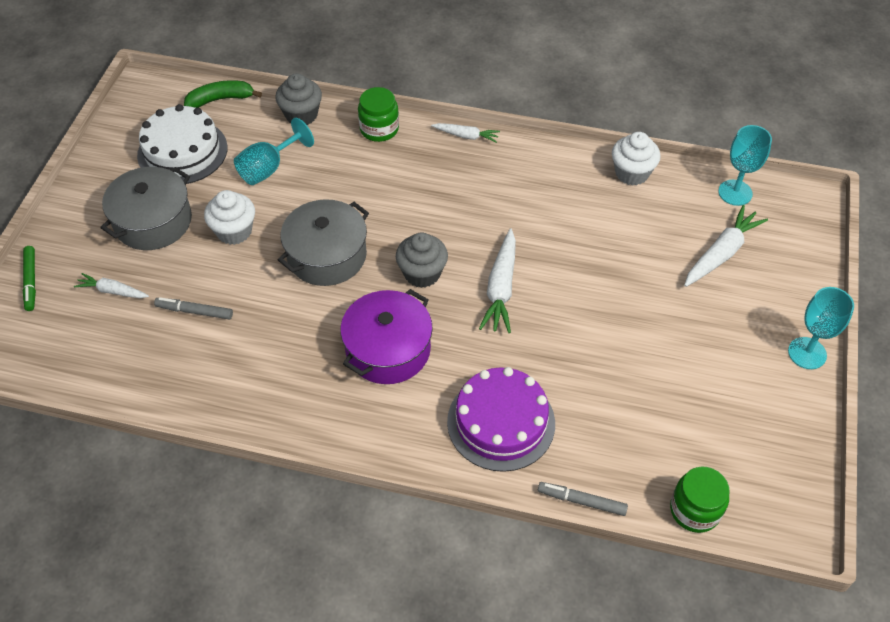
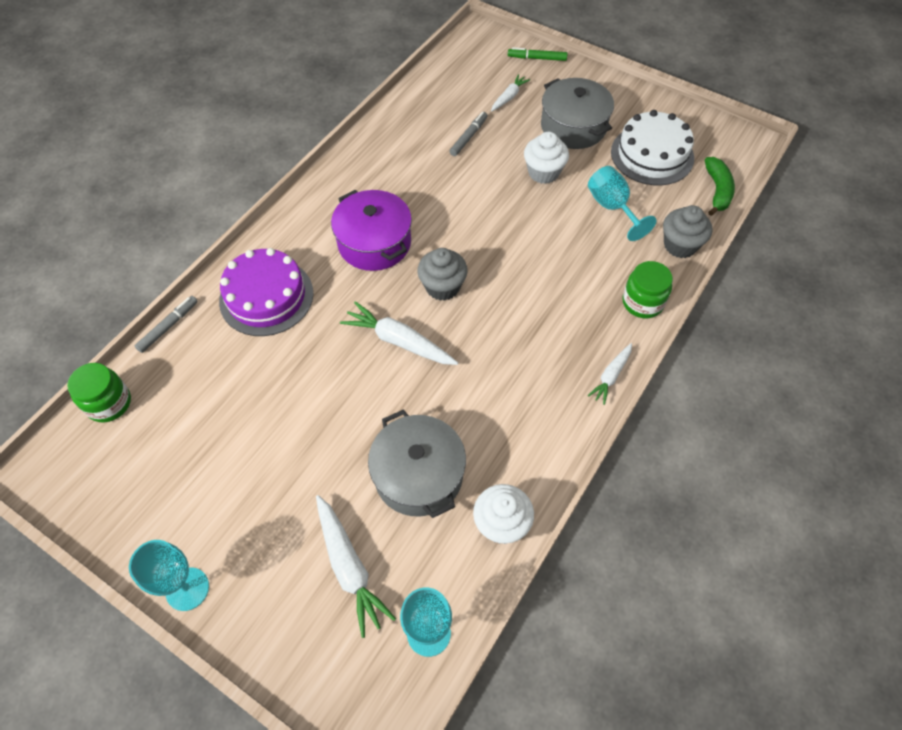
camera: 110 degrees right, 5 degrees up
grey pot [278,199,369,286] -> grey pot moved to [368,410,466,518]

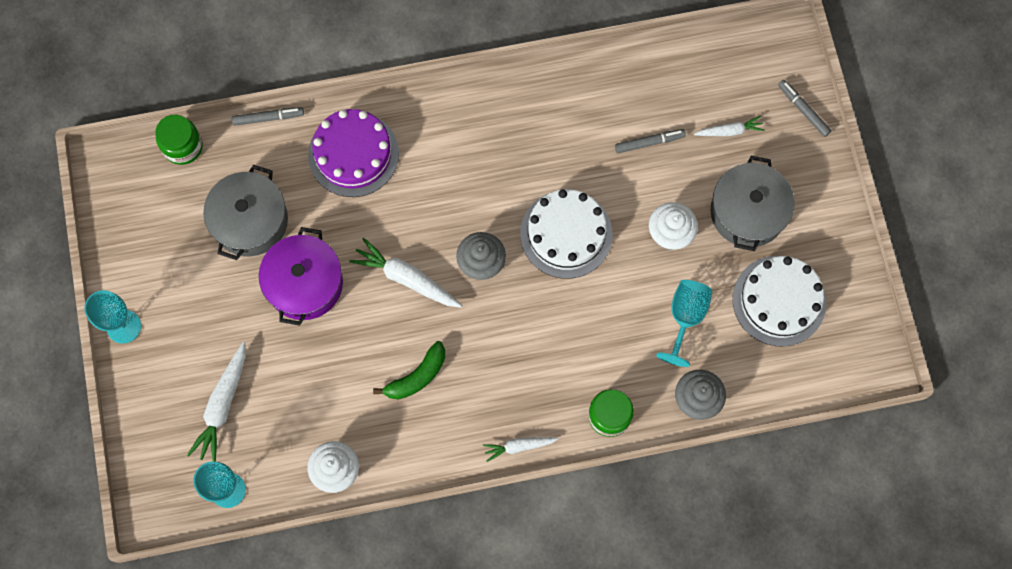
camera: 45 degrees right, 15 degrees up
purple pot [331,190,412,271] -> purple pot moved to [259,227,343,326]
white carrot [340,301,458,365] -> white carrot turned 45 degrees counterclockwise [349,238,462,308]
grey pot [368,410,466,518] -> grey pot moved to [203,165,288,260]
green marker [508,47,567,61] -> grey marker [778,80,831,137]
green banana [705,157,735,216] -> green banana moved to [373,341,445,399]
none -> white cake [520,189,612,279]

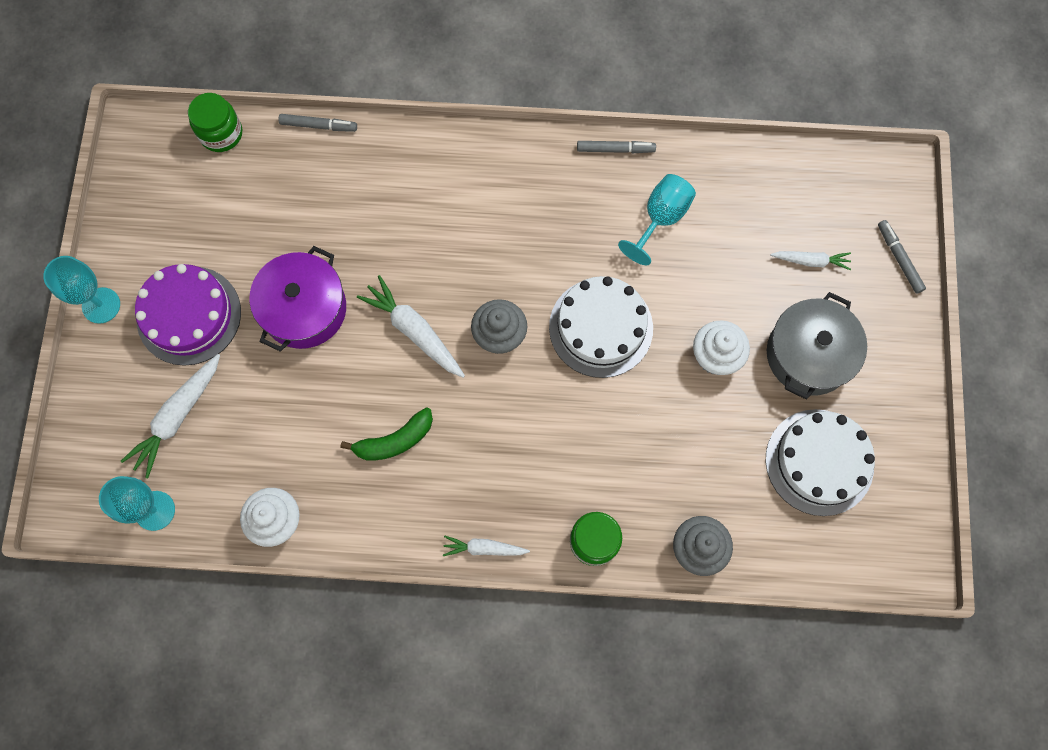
camera: 15 degrees right, 0 degrees up
grey pot [203,165,288,260] -> none
purple cake [308,109,399,197] -> purple cake moved to [135,264,241,366]
grey marker [615,129,686,153] -> grey marker moved to [577,141,656,153]
turquoise goblet [656,280,712,367] -> turquoise goblet moved to [618,174,696,265]

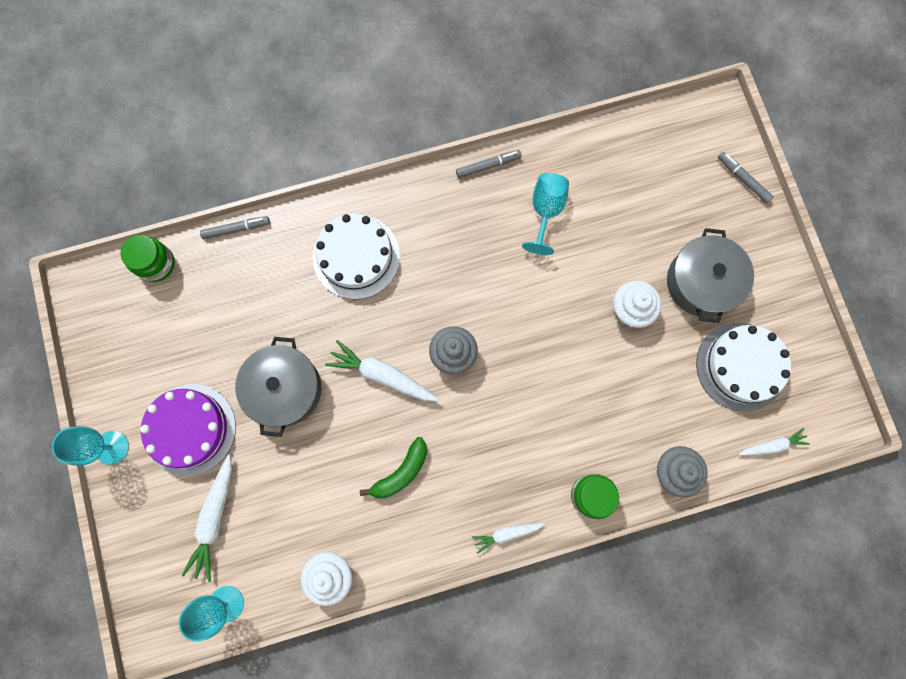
camera: 20 degrees left, 5 degrees up
purple pot [250,246,346,352] -> grey pot [235,337,321,437]
white cake [549,276,653,378] -> white cake moved to [313,214,400,299]
white carrot [770,251,851,270] -> white carrot moved to [739,428,810,456]

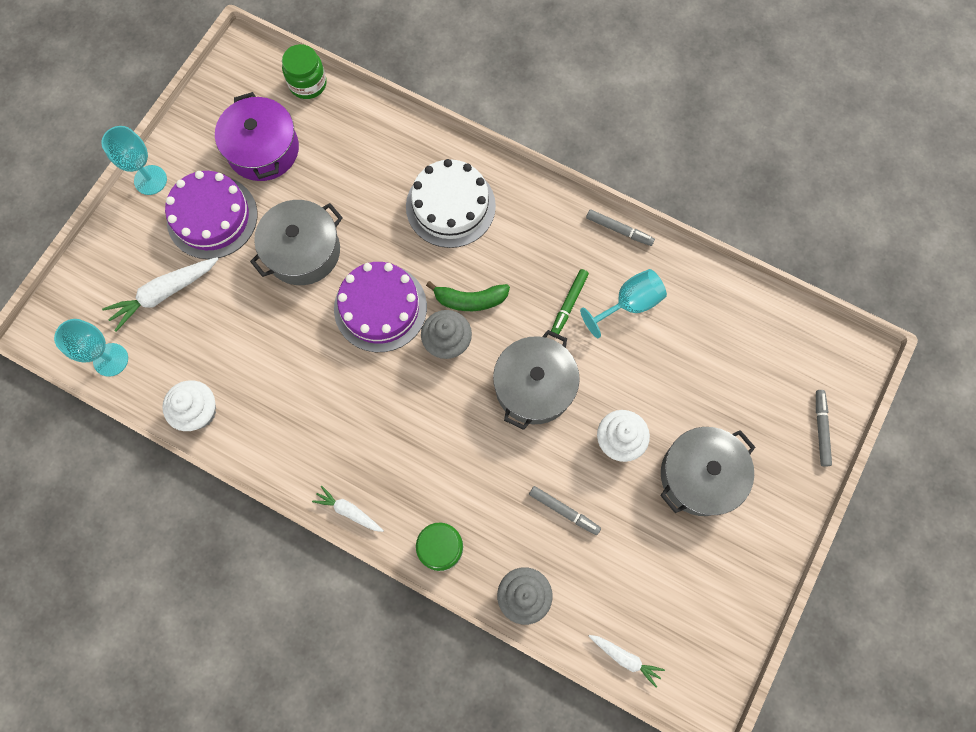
camera: 45 degrees right, 5 degrees down
grey marker [200,216,270,239] -> grey marker moved to [529,486,601,535]
white carrot [325,340,439,401] -> purple cake [334,262,427,352]
green banana [360,437,427,498] -> green banana moved to [426,281,510,311]
white cake [696,323,791,412] -> none
none -> purple pot [215,92,299,181]
none -> grey pot [493,330,580,430]
none -> green marker [551,269,589,335]

